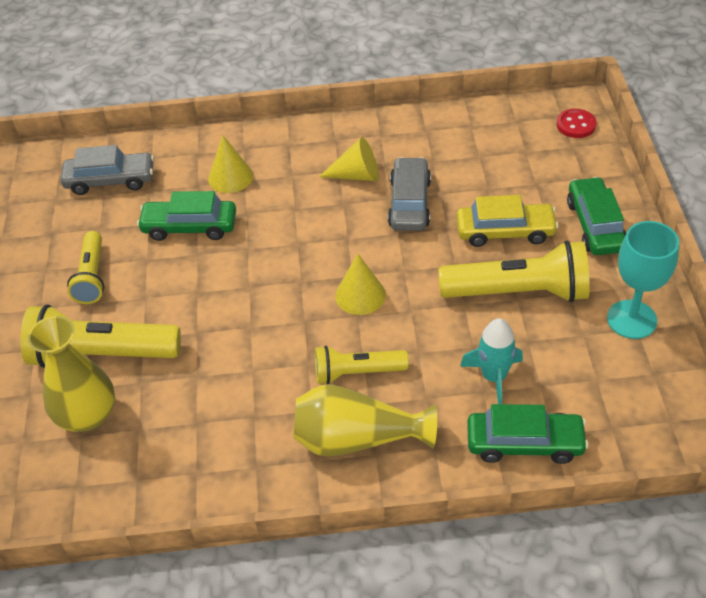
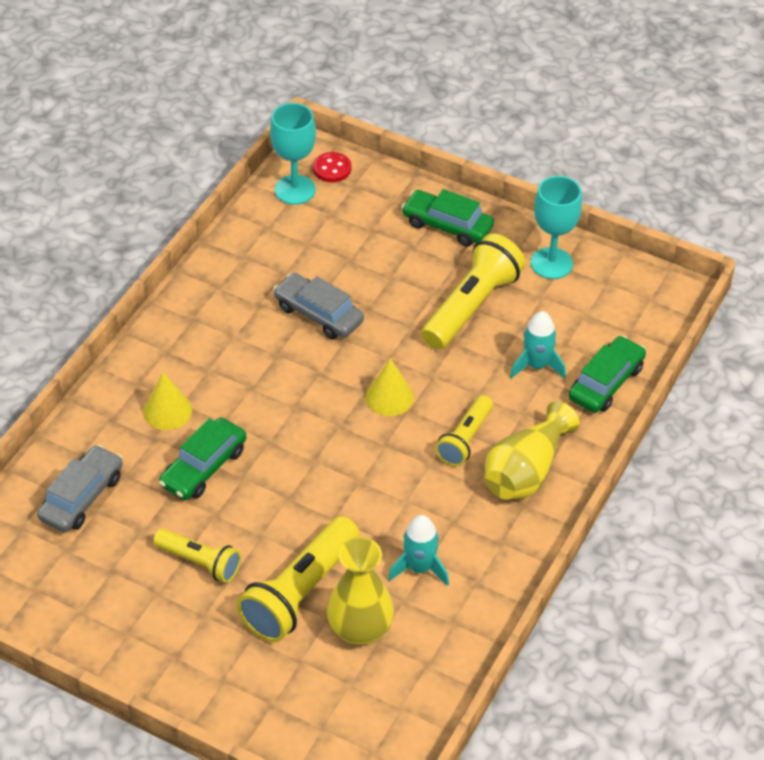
camera: 60 degrees left, 0 degrees up
yellow cone [319,137,379,181] -> none
yellow car [456,195,559,247] -> none
none -> turquoise goblet [270,103,316,205]
none -> turquoise rocket [388,515,449,586]

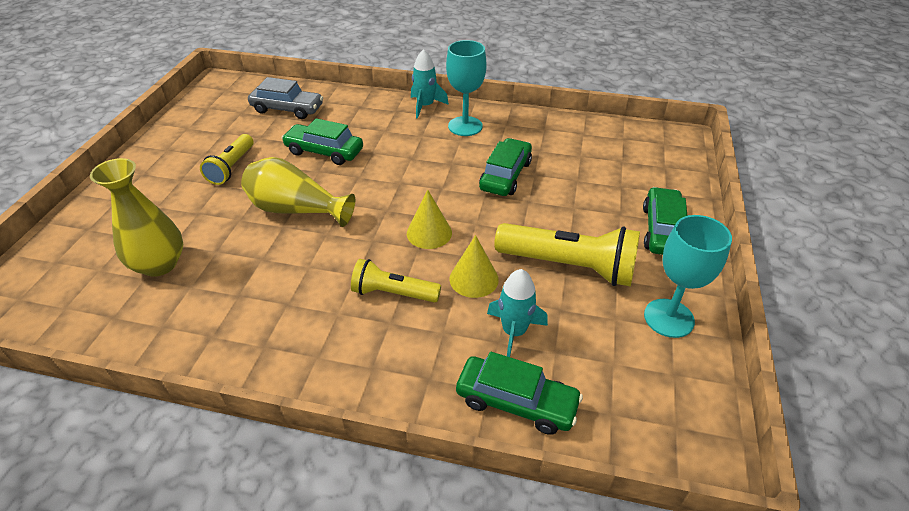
camera: 75 degrees right, 5 degrees down
yellow cone [143,372,192,430] -> yellow cone moved to [450,235,499,298]
yellow flashlight [237,516,359,642] -> none
turquoise goblet [270,103,316,205] -> turquoise goblet moved to [446,40,487,136]
grey car [273,273,364,339] -> green car [479,138,532,196]
red button [313,152,351,182] -> none
turquoise rocket [388,515,449,586] -> turquoise rocket moved to [411,49,449,119]
yellow vase [485,401,580,499] -> yellow vase moved to [241,157,355,227]

